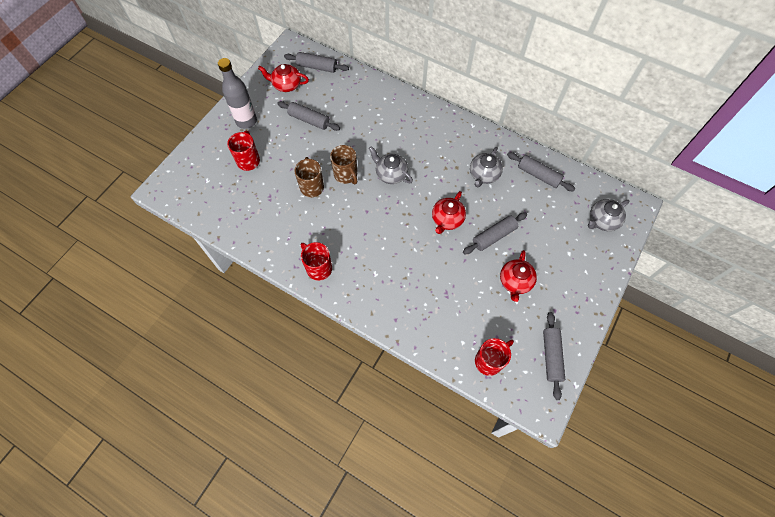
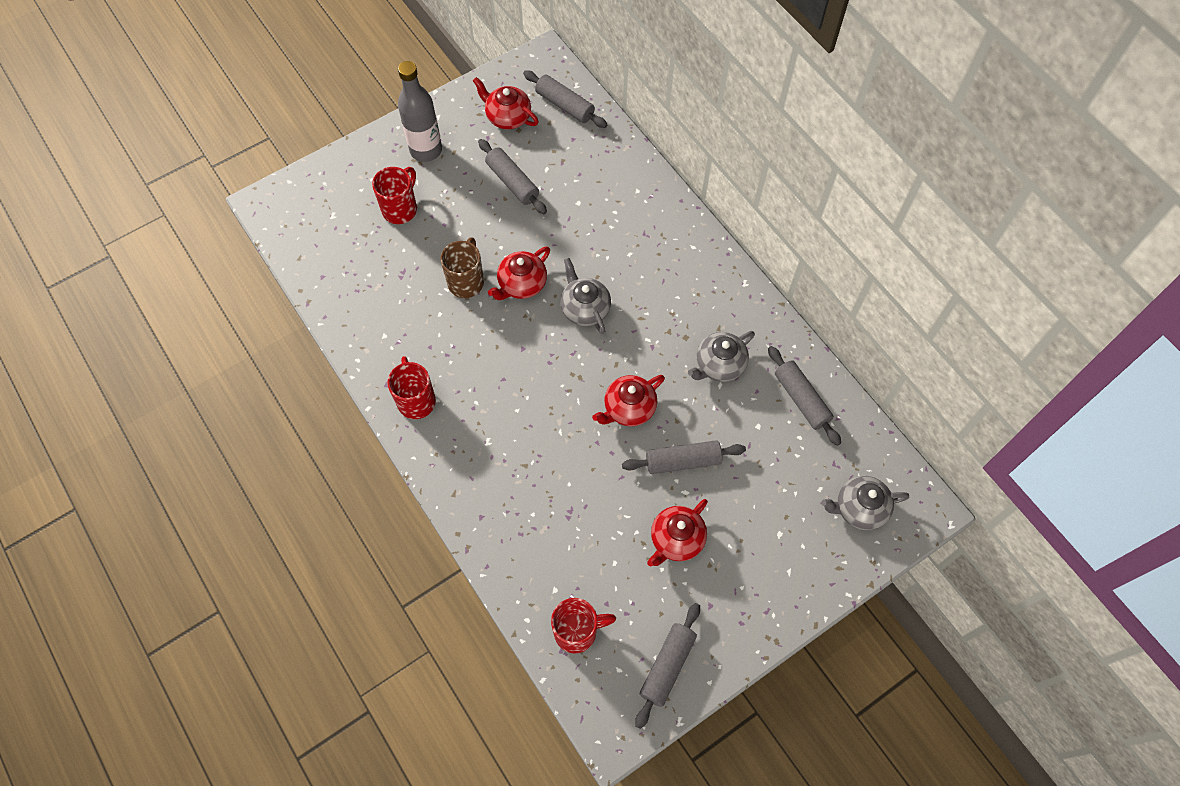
camera: 25 degrees right, 0 degrees up
brown mug [330,145,357,184] -> red teapot [488,247,550,300]

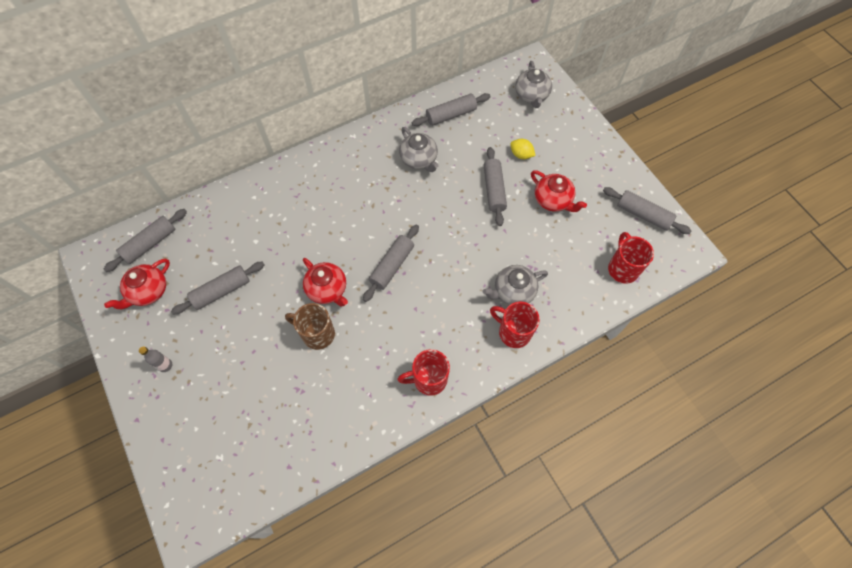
camera: 85 degrees left, 0 degrees up
red mug [372,167,417,224] -> red mug moved to [490,302,540,348]
grey bottle [398,61,442,162] -> grey bottle [139,346,172,372], size x0.45
grey teapot [560,258,611,334] -> grey teapot moved to [483,265,548,305]
red teapot [592,375,665,426] -> none
none -> grey rolling pin [363,225,419,302]
none -> yellow lemon [510,139,536,159]

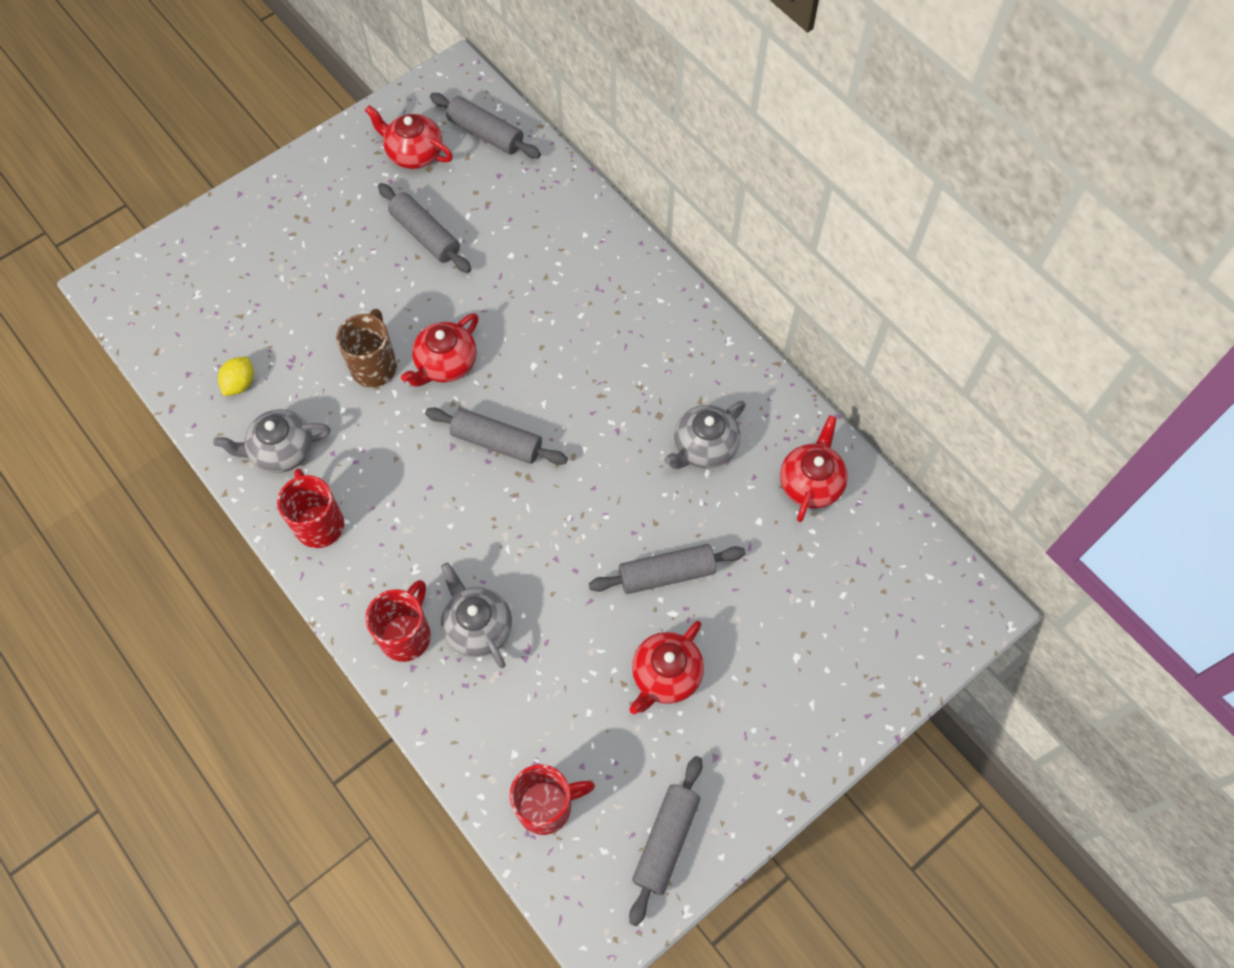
camera: 80 degrees right, 0 degrees up
grey bottle [139,346,172,372] -> none
grey rolling pin [412,93,491,126] -> red teapot [780,415,848,522]
yellow lemon [510,139,536,159] -> yellow lemon moved to [218,357,254,396]
grey teapot [515,61,552,108] -> grey teapot moved to [213,409,331,473]

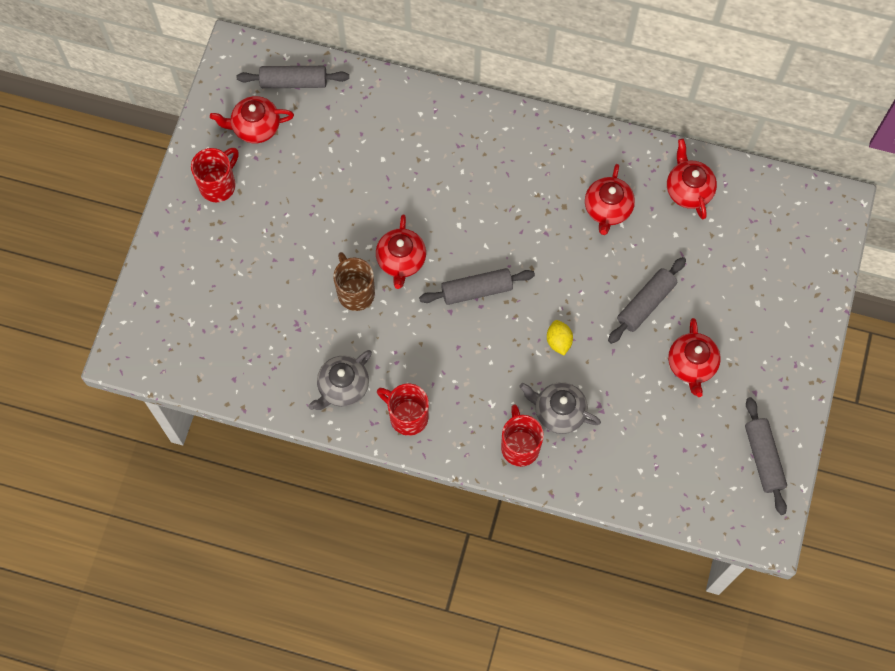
camera: 35 degrees left, 5 degrees up
yellow lemon [218,357,254,396] -> yellow lemon moved to [547,320,573,355]
grey rolling pin [378,183,471,273] -> none
red mug [510,764,595,835] -> red mug moved to [191,148,239,202]
grey teapot [664,401,746,469] -> red teapot [585,164,635,235]

